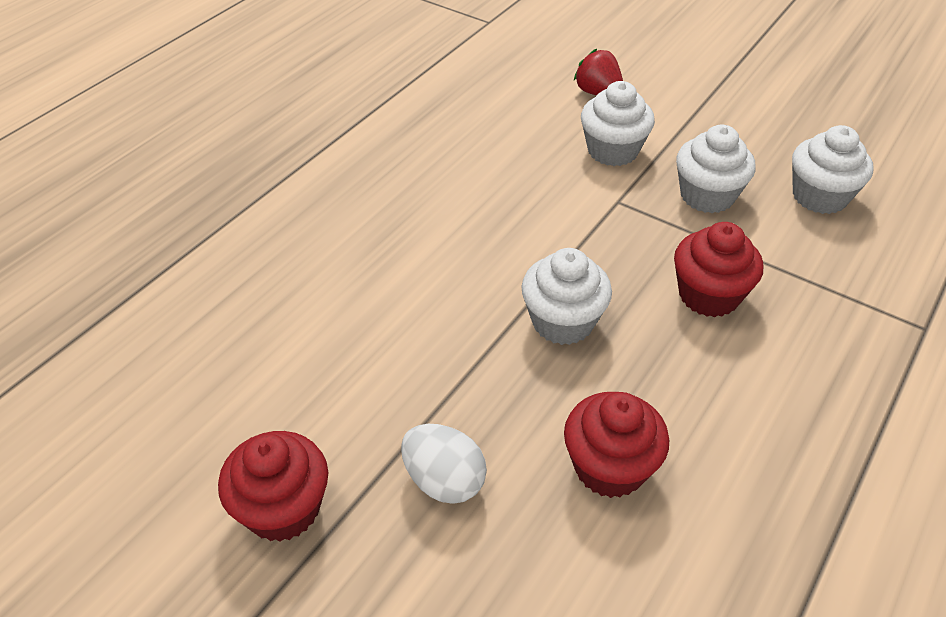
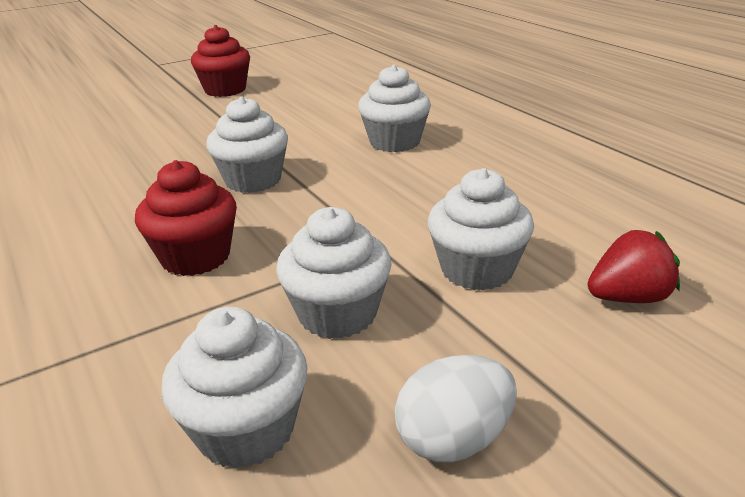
camera: 115 degrees right, 15 degrees down
white egg [401,424,487,504] -> white egg moved to [395,355,517,463]
red cupcake [564,392,669,498] -> none
none -> white cupcake [358,64,431,152]

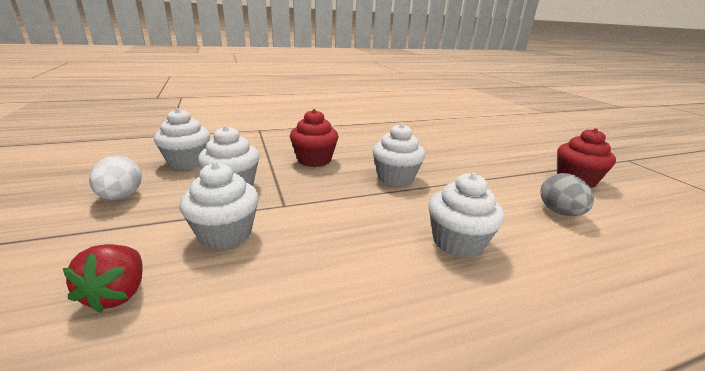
camera: 100 degrees right, 5 degrees down
none -> grey egg [541,173,594,216]

